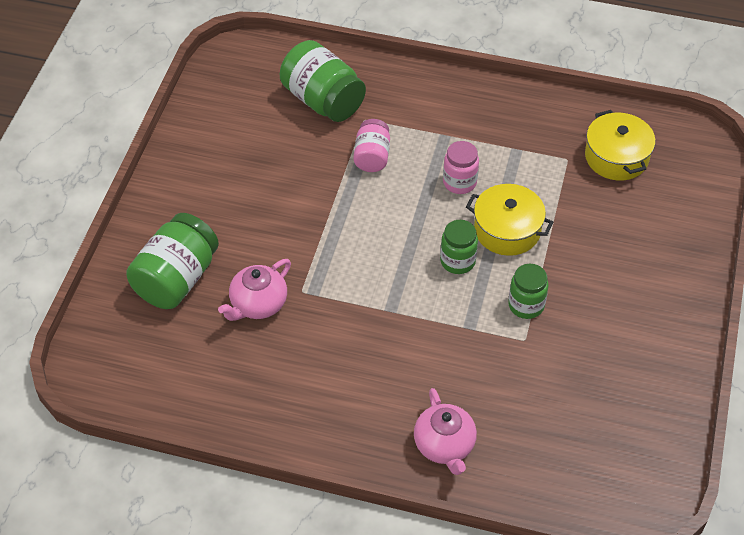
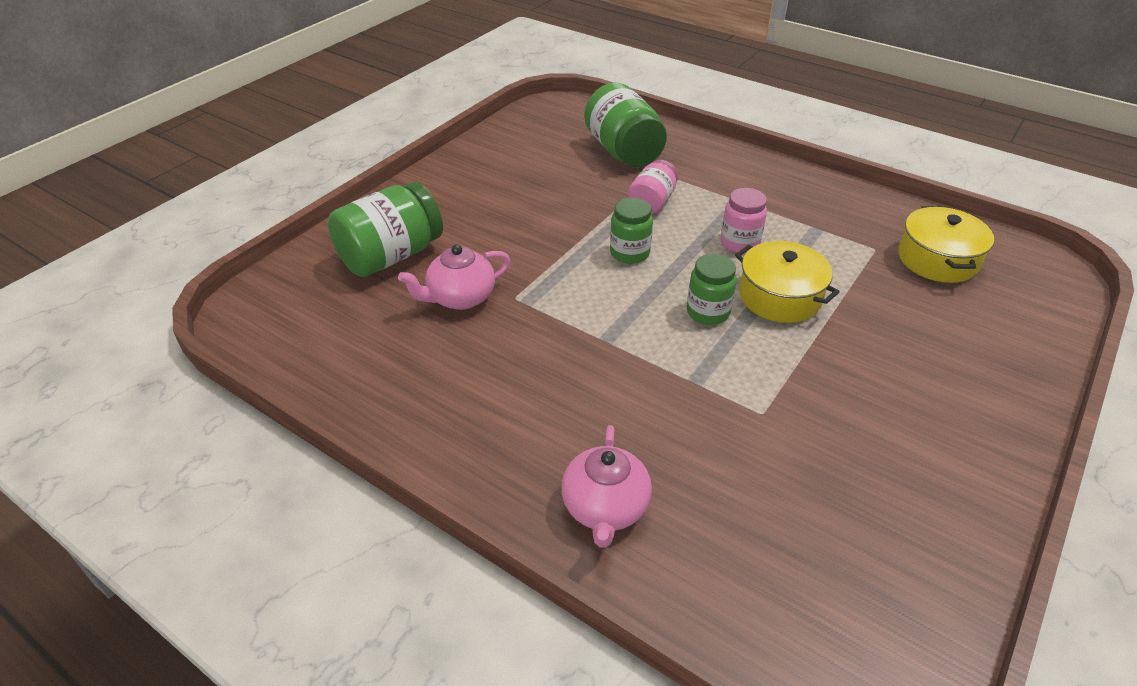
camera: 20 degrees right, 10 degrees down
green jar [508,264,549,319] -> green jar moved to [610,198,653,264]

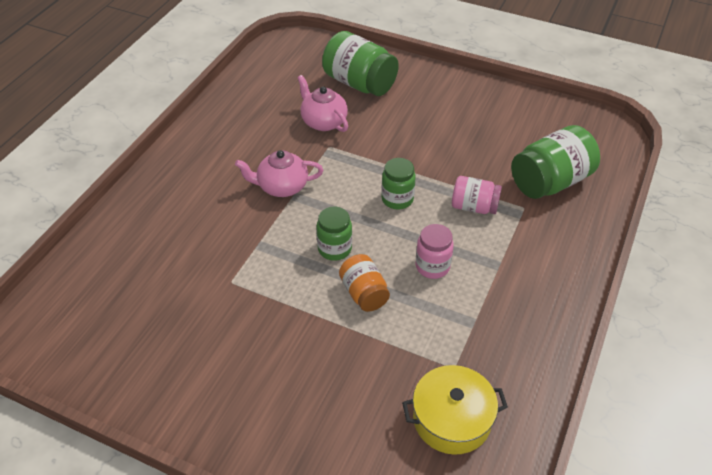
camera: 80 degrees right, 5 degrees up
pink teapot [561,425,652,548] -> pink teapot moved to [235,150,323,197]
yellow pot [735,241,839,323] -> orange jar [339,254,390,312]

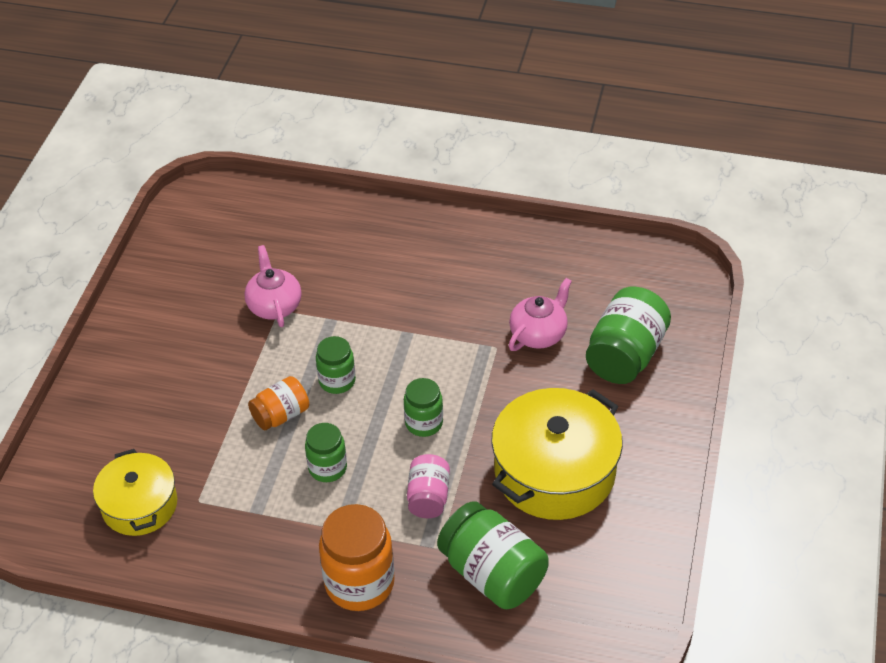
camera: 80 degrees right, 0 degrees up
pink teapot [235,150,323,197] -> pink teapot moved to [244,245,301,327]
pink jar [416,224,454,279] -> green jar [305,423,347,482]
none -> orange jar [319,504,395,611]
none -> yellow pot [491,388,623,520]

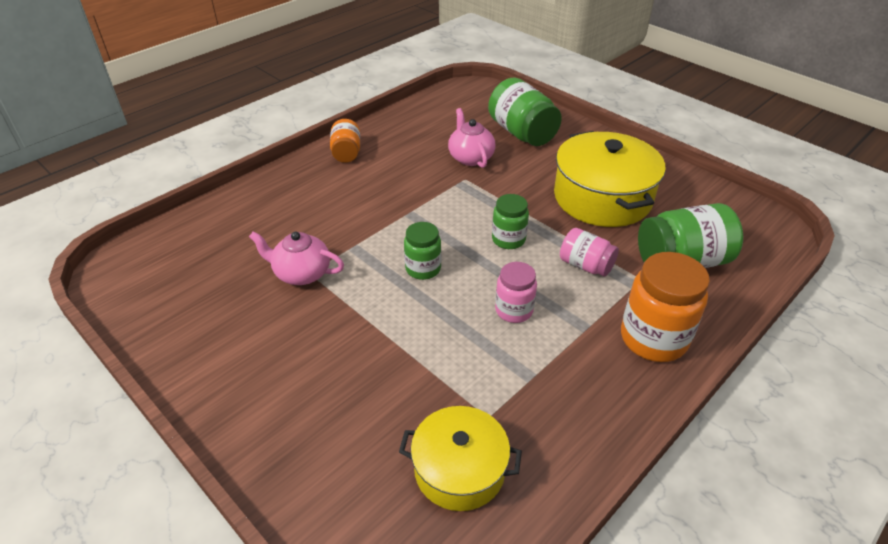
camera: 60 degrees left, 5 degrees down
orange jar [248,376,309,430] -> orange jar moved to [330,119,360,163]
green jar [305,423,347,482] -> pink jar [495,262,537,323]

